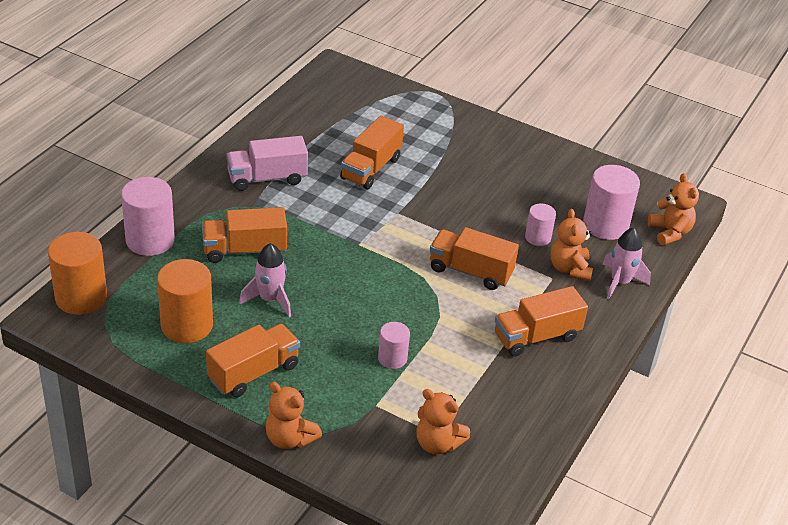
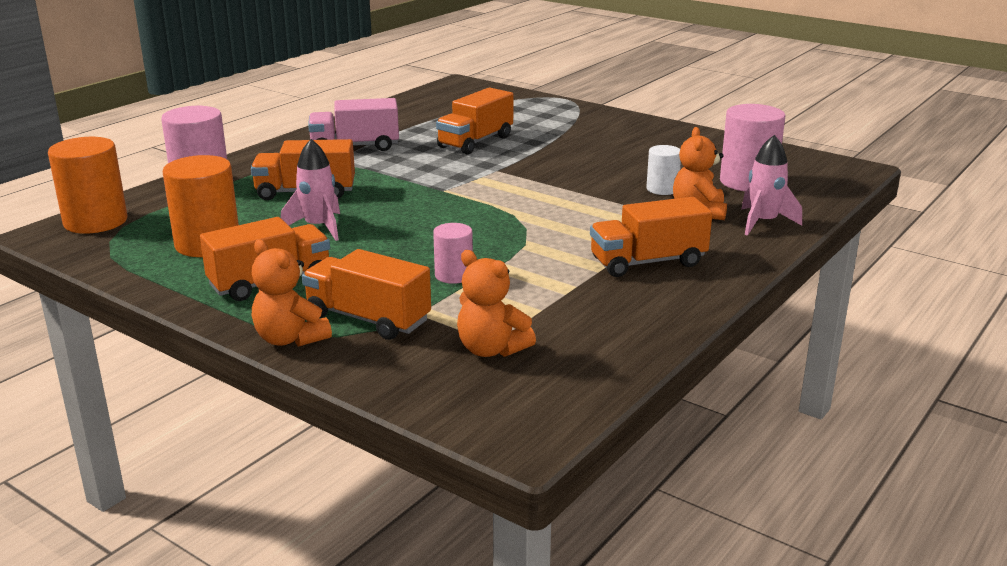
camera: 10 degrees right, 15 degrees down
orange truck [430,227,519,290] -> orange truck moved to [302,249,431,340]
pink cylinder [525,203,556,246] -> white cylinder [646,145,681,195]
orange teddy bear [648,173,699,245] -> none

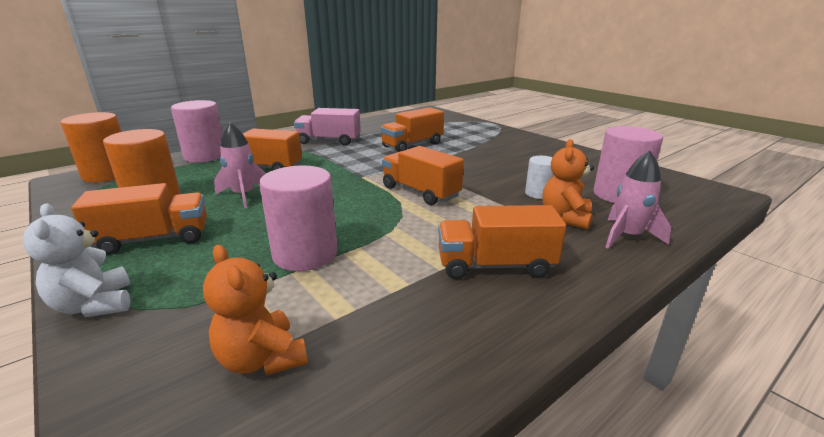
camera: 15 degrees right, 0 degrees up
orange teddy bear [252,239,332,347] -> white teddy bear [23,203,131,317]
orange truck [302,249,431,340] -> orange truck moved to [382,146,464,205]
pink cylinder [433,223,473,284] -> pink cylinder [259,165,338,271], size x1.78

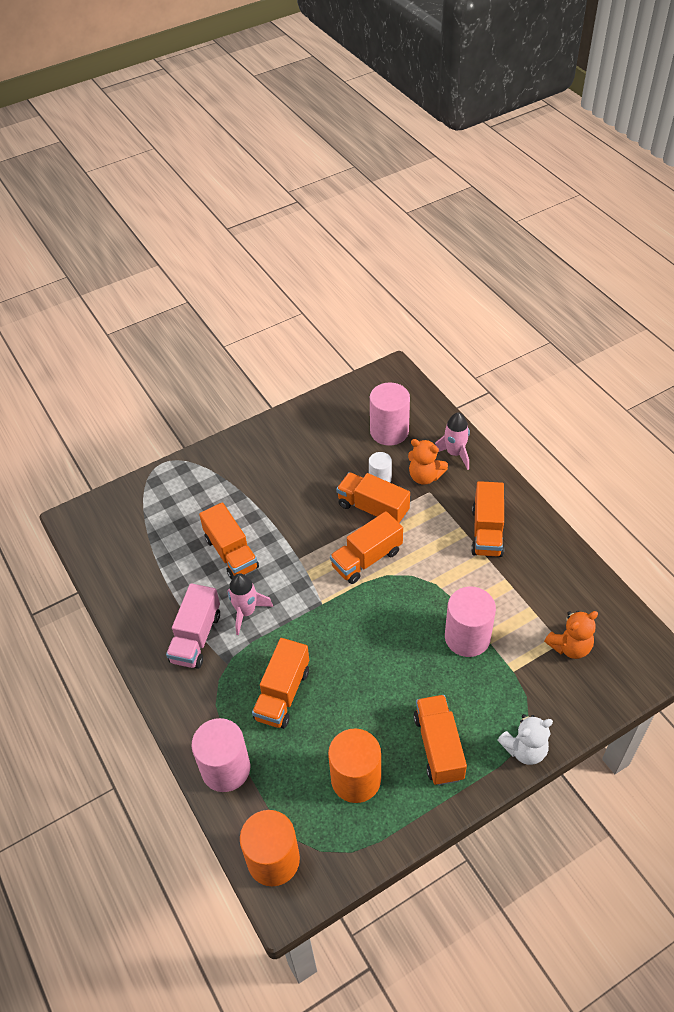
camera: 80 degrees left, 25 degrees up
pink rocket [214,122,266,208] -> pink rocket moved to [227,574,273,635]
none -> orange truck [336,472,410,523]

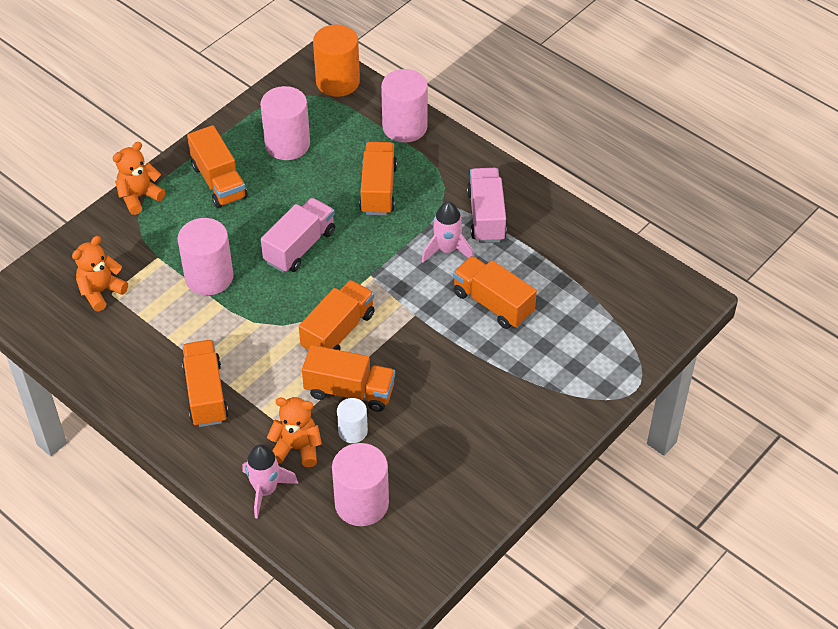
camera: 160 degrees right, 0 degrees up
orange cylinder [328,728,381,803] -> pink cylinder [260,86,310,160]
white teddy bear [498,714,553,765] -> orange teddy bear [113,142,165,215]
none -> pink truck [261,198,335,273]

